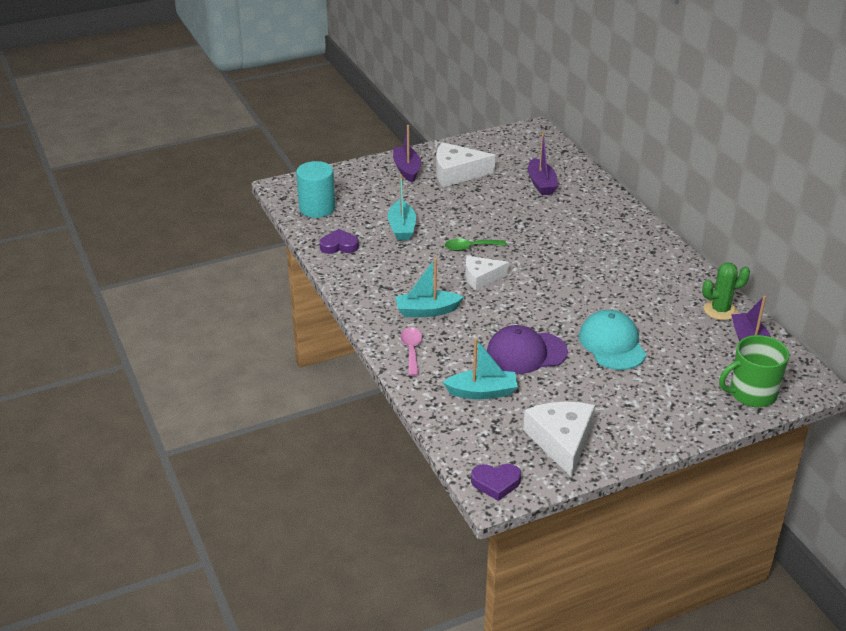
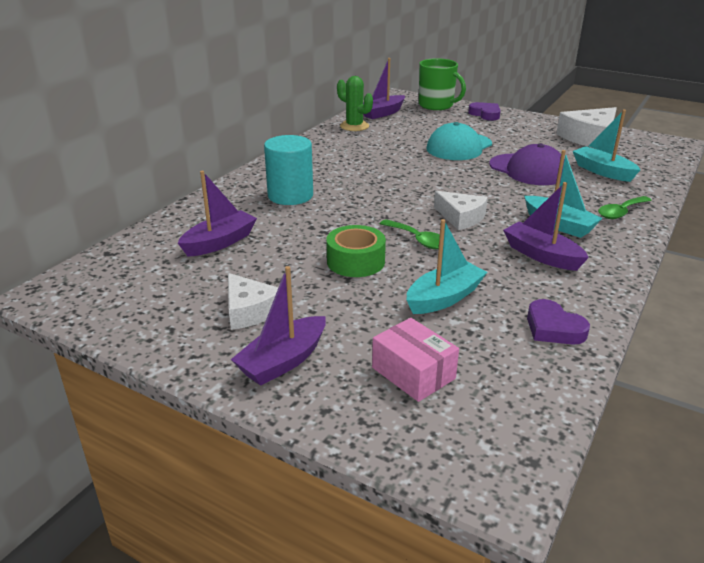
camera: 125 degrees left, 5 degrees down
turquoise cylinder [296,161,335,218] -> turquoise cylinder moved to [264,135,313,205]
pink spoon [400,327,422,376] -> green spoon [598,196,651,219]
white cheese [436,142,495,187] -> white cheese [228,273,278,330], size x0.65
purple heart [471,464,521,501] -> purple heart moved to [468,102,501,121]
none -> green tape [326,225,386,277]
none -> pink box [372,318,459,402]
none -> purple boat [503,182,589,271]

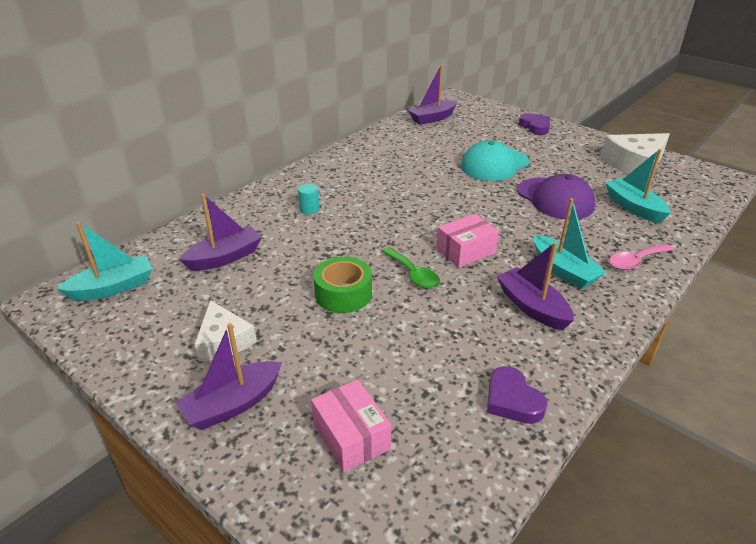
camera: 10 degrees right, 5 degrees up
turquoise cylinder [264,135,313,205] -> turquoise cylinder [298,184,320,214], size x0.45
green cactus [337,76,373,131] -> none
turquoise boat [407,219,487,314] -> turquoise boat moved to [56,221,152,301]
green mug [419,58,466,110] -> none
white cheese [434,191,488,230] -> pink box [436,214,499,268]
green spoon [598,196,651,219] -> pink spoon [609,244,674,270]

